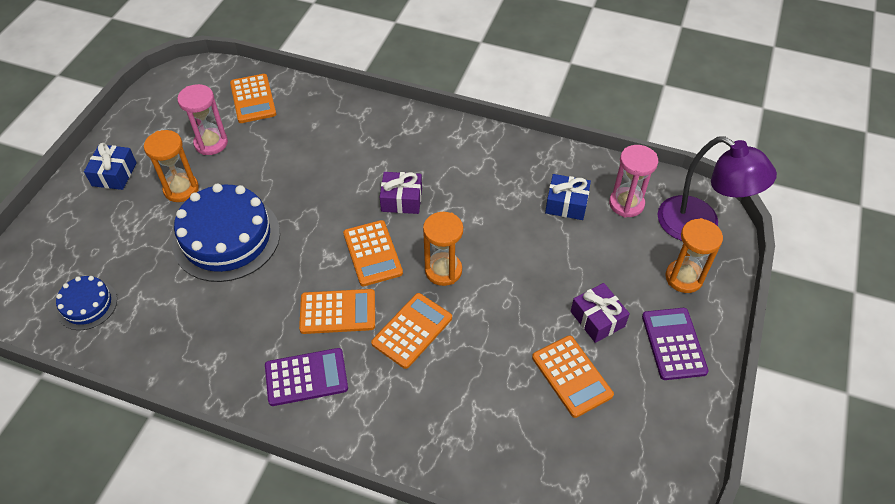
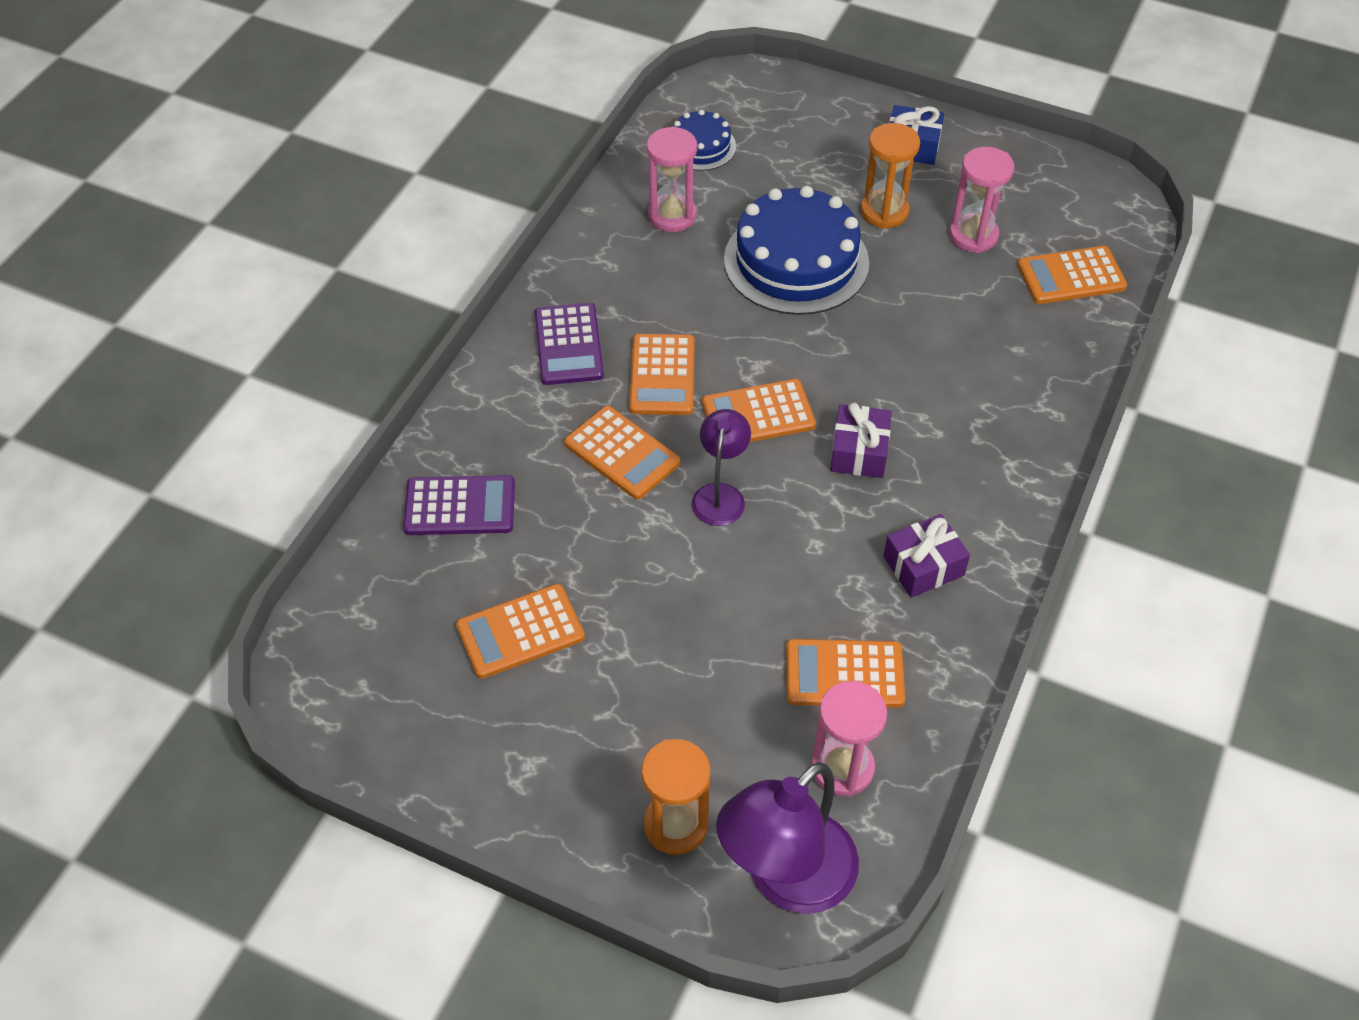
camera: 95 degrees right, 0 degrees up
orange hourglass [423,212,463,286] -> purple lamp [692,409,751,526]
blue gift [545,174,591,220] -> orange calculator [786,639,905,708]
purple gift [571,283,630,343] -> purple gift moved to [884,514,970,598]
purple calculator [642,308,709,380] -> purple calculator moved to [403,475,515,535]
none -> pink hourglass [647,126,697,232]

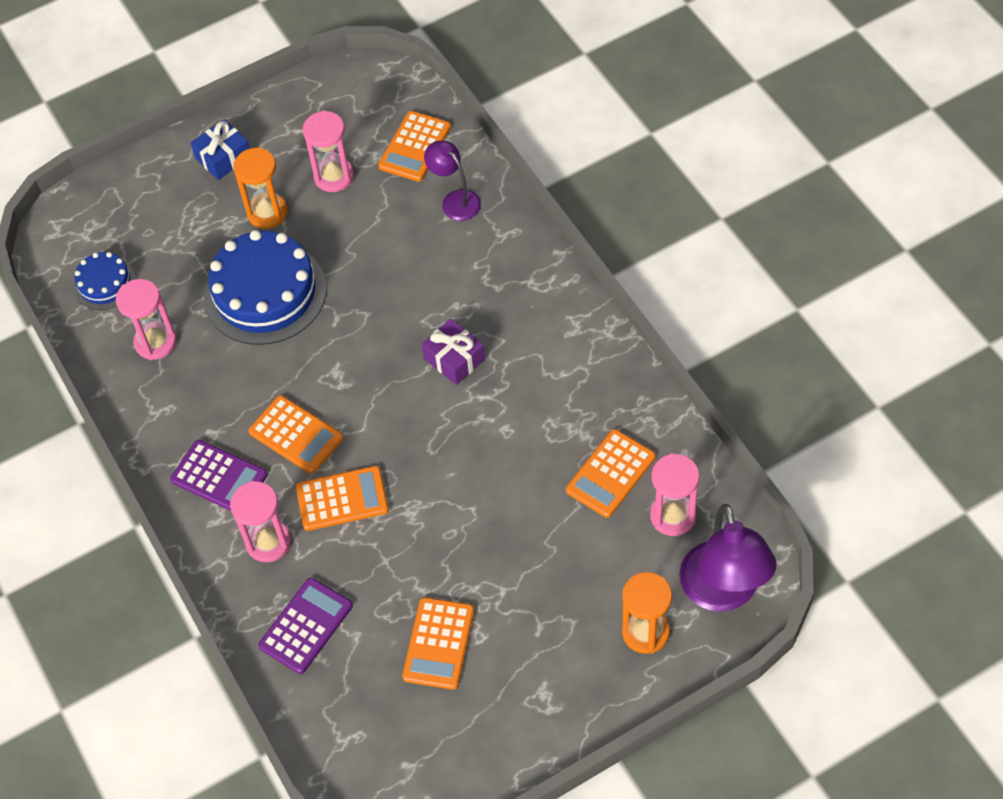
camera: 50 degrees left, 5 degrees up
purple lamp [692,409,751,526] -> purple lamp moved to [424,140,481,221]
orange calculator [702,379,816,442] -> none
purple gift [884,514,970,598] -> none
none -> pink hourglass [230,481,291,562]

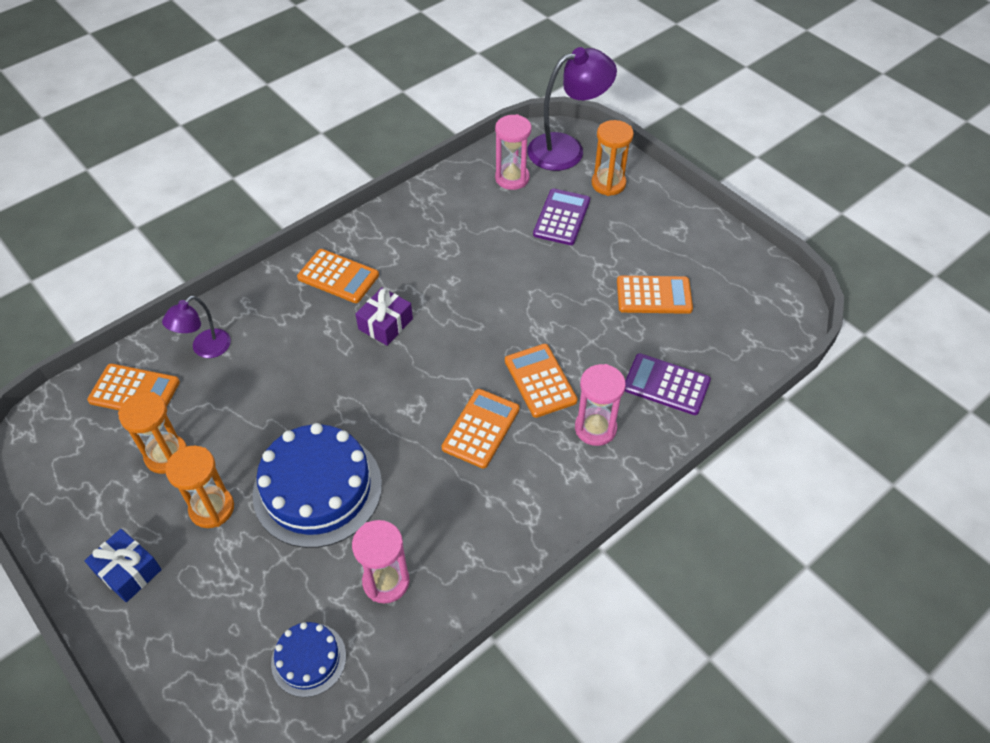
camera: 105 degrees left, 5 degrees down
purple calculator [170,440,268,511] -> purple calculator moved to [533,189,590,245]
pink hourglass [303,110,354,192] -> orange hourglass [118,392,187,474]
orange calculator [566,429,656,518] -> orange calculator moved to [297,249,379,303]

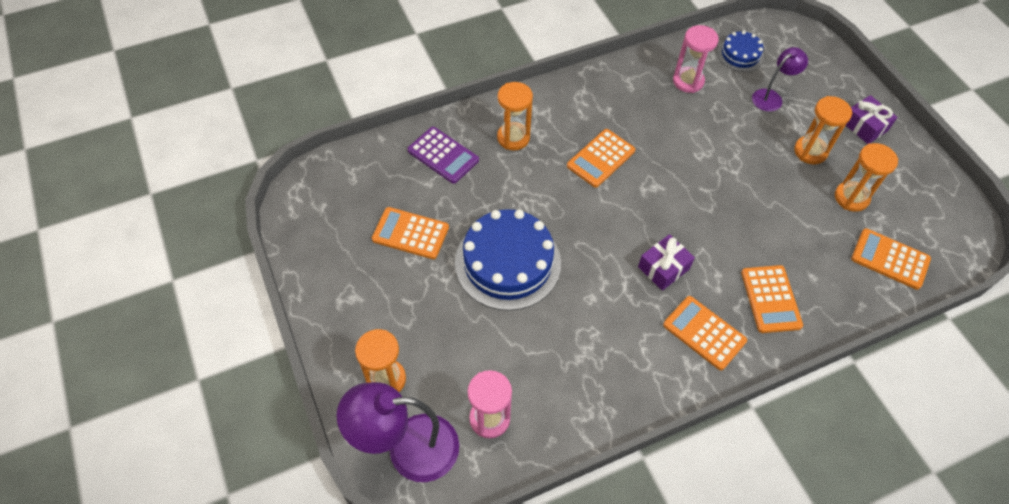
camera: 165 degrees left, 5 degrees up
blue gift [85,529,162,602] -> purple gift [845,95,897,144]
purple lamp [162,296,231,358] -> purple lamp moved to [752,47,808,112]
blue cake [252,423,382,548] -> blue cake moved to [455,209,561,311]
orange calculator [505,344,578,418] -> orange calculator moved to [741,265,803,333]
purple calculator [533,189,590,245] -> none
pink hourglass [575,364,626,446] -> orange hourglass [497,82,533,150]

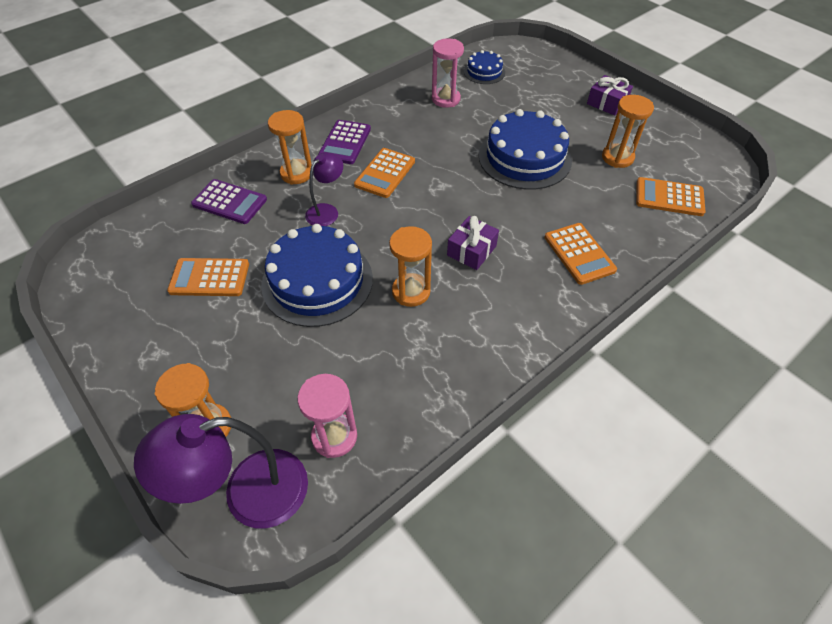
camera: 15 degrees left, 5 degrees down
orange calculator [663,296,747,370] -> none
purple lamp [752,47,808,112] -> purple lamp moved to [305,152,343,226]
orange hourglass [794,96,853,164] -> orange hourglass moved to [389,226,432,307]
none -> purple calculator [318,120,371,164]
none -> blue cake [479,109,572,190]

